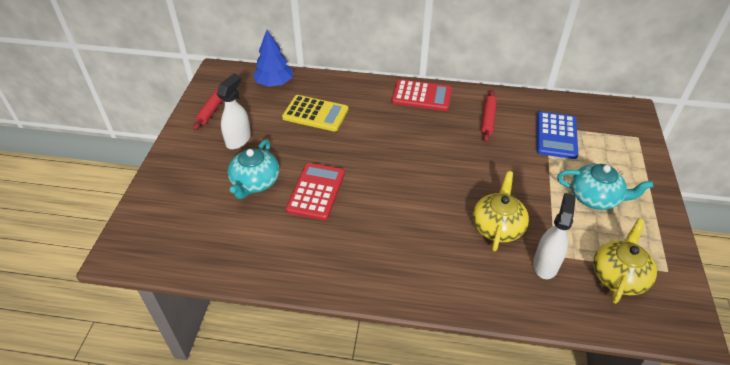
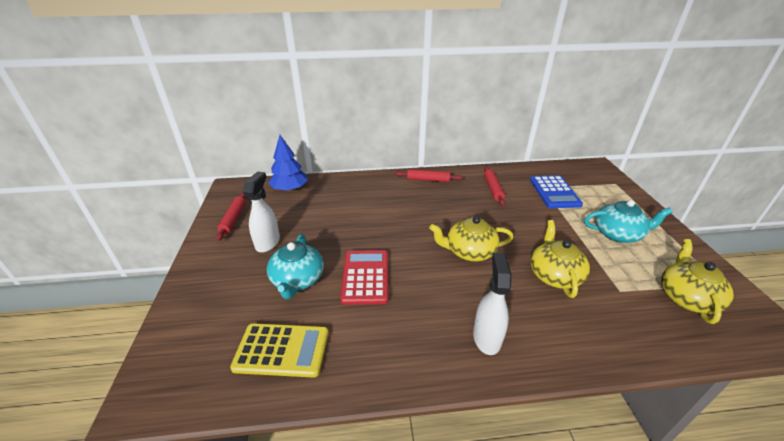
camera: 15 degrees left, 10 degrees down
yellow calculator [282,95,348,131] -> yellow calculator moved to [230,323,328,378]
red calculator [392,79,452,111] -> red rolling pin [395,169,463,182]
white spray bottle [533,193,576,279] -> white spray bottle moved to [473,252,512,355]
none -> yellow teapot [429,216,514,261]

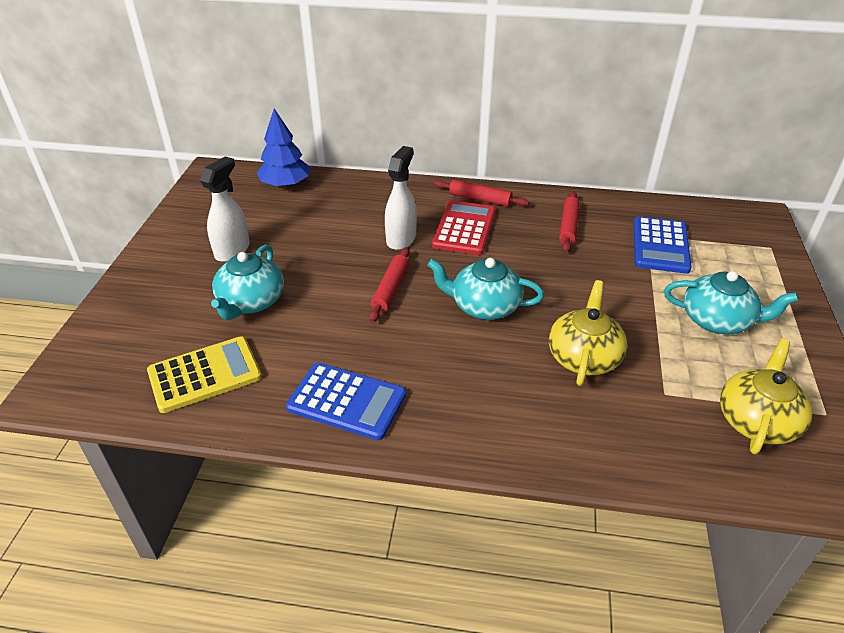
camera: 15 degrees right, 5 degrees up
red rolling pin [216,193,246,241] -> red rolling pin moved to [369,247,410,322]
yellow calculator [230,323,328,378] -> yellow calculator turned 45 degrees counterclockwise [147,336,262,413]
red calculator [340,250,388,305] -> red calculator moved to [432,200,495,255]
yellow teapot [429,216,514,261] -> turquoise teapot [428,258,544,320]
white spray bottle [473,252,512,355] -> white spray bottle moved to [385,146,417,250]
none -> blue calculator [286,363,406,440]

